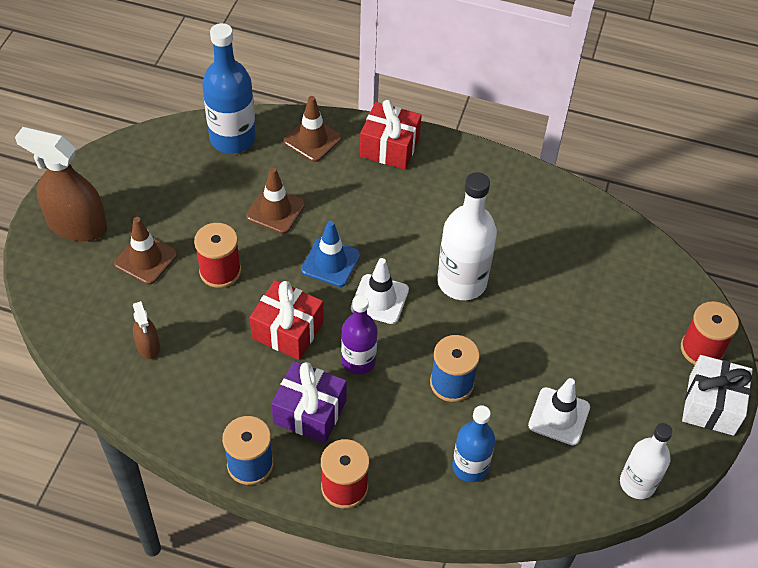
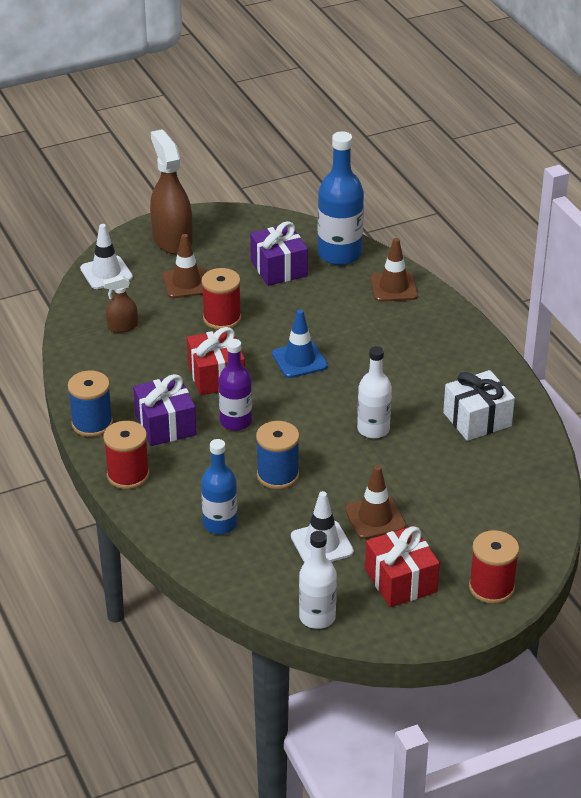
camera: 50 degrees right, 15 degrees down
brown spray bottle [133,301,160,359] -> brown spray bottle turned 45 degrees clockwise [103,275,138,333]
brown traffic cone [246,167,305,234] -> brown traffic cone moved to [345,465,406,539]
white traffic cone [351,258,409,324] -> white traffic cone moved to [80,224,133,289]
red gift [360,100,422,169] -> red gift moved to [365,526,440,607]
white bottle [437,172,497,300] -> white bottle [357,346,392,439], size x0.65
white gift [682,355,753,436] -> white gift moved to [443,370,515,441]
none -> purple gift [250,221,308,286]

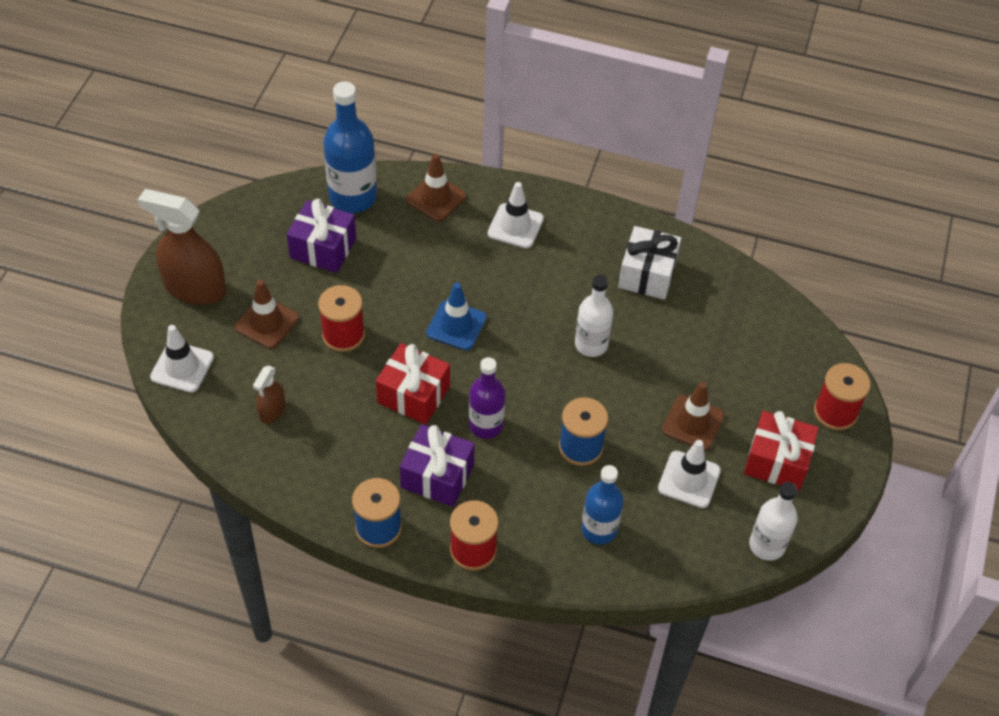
camera: 50 degrees left, 15 degrees up
none -> white traffic cone [487,182,544,249]

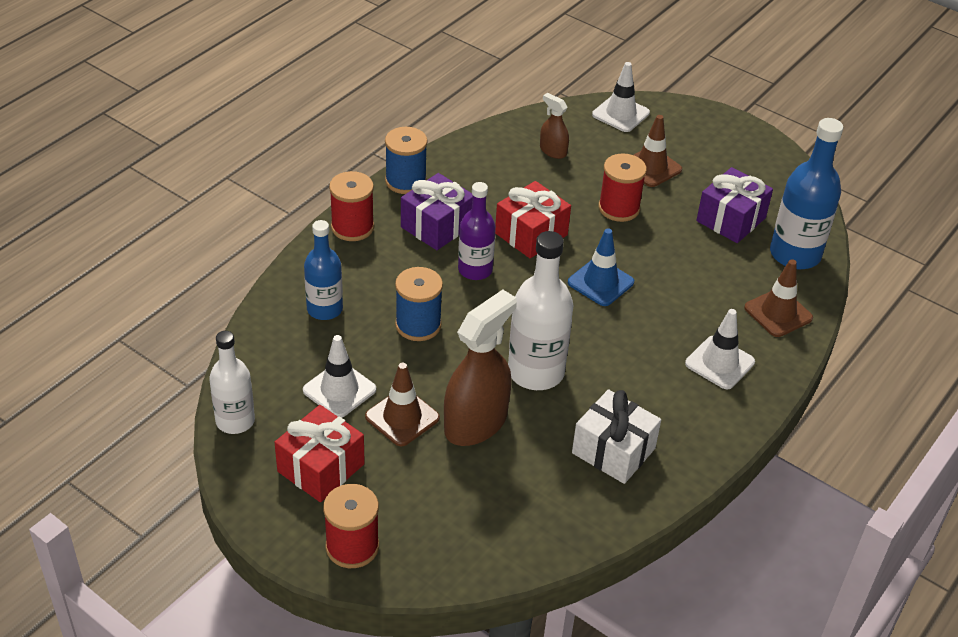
camera: 110 degrees right, 10 degrees down
brown spray bottle [138,189,226,305] -> brown spray bottle moved to [444,290,517,446]
white bottle [575,275,613,357] -> white bottle [508,231,574,390], size x1.53

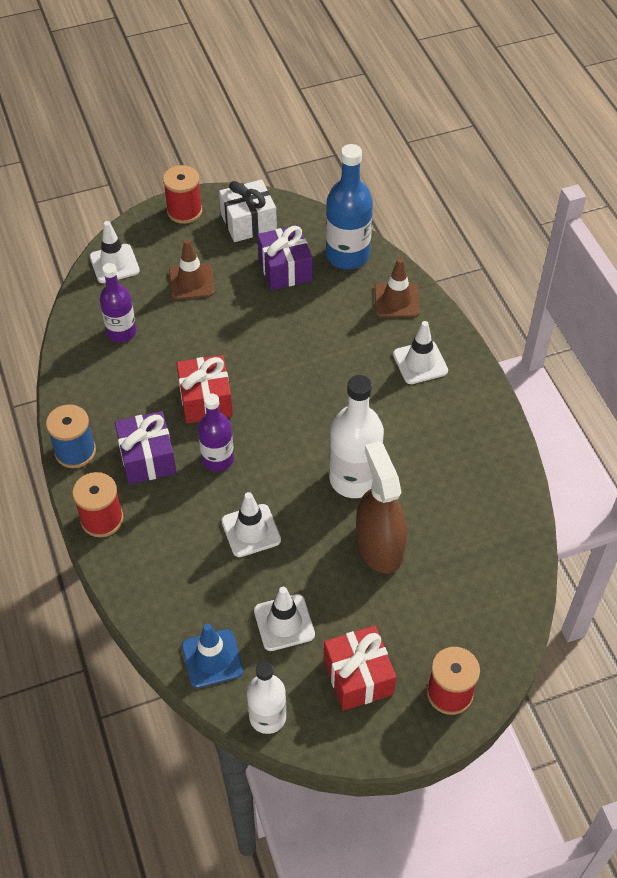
camera: 55 degrees left, 10 degrees up
blue bottle [304,220,343,320] -> none
brown traffic cone [365,363,440,447] -> none
blue spool [395,267,443,341] -> white traffic cone [221,492,281,557]
brown spray bottle [540,93,569,159] -> purple bottle [100,263,137,342]
blue traffic cone [568,229,634,306] -> blue traffic cone moved to [182,624,243,688]
white gift [572,389,661,484] -> white gift moved to [219,179,277,242]
red spool [599,154,647,222] -> red spool moved to [163,165,202,224]

